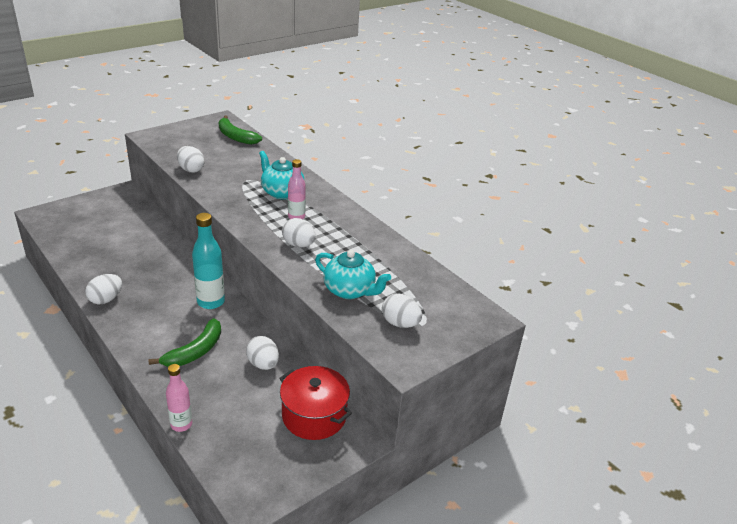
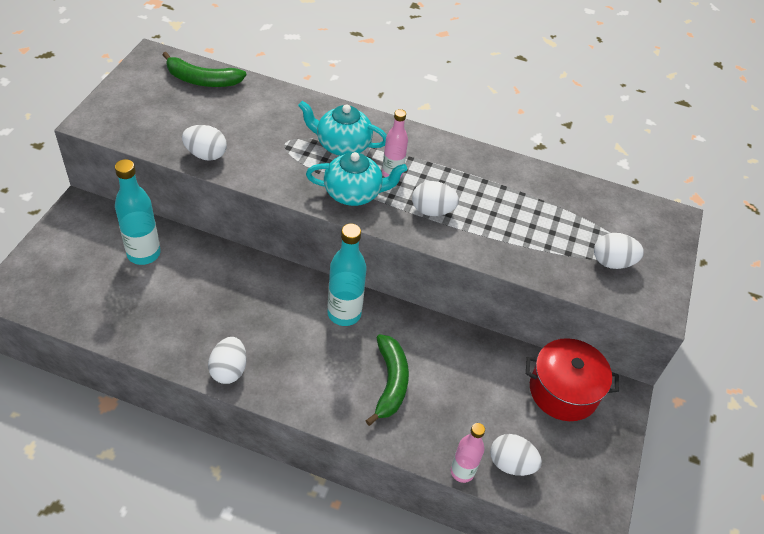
camera: 35 degrees left, 15 degrees up
white egg [246,336,279,370] -> white egg moved to [490,434,542,476]
turquoise teapot [315,250,391,299] -> turquoise teapot moved to [306,152,407,206]
none -> turquoise bottle [115,159,160,265]

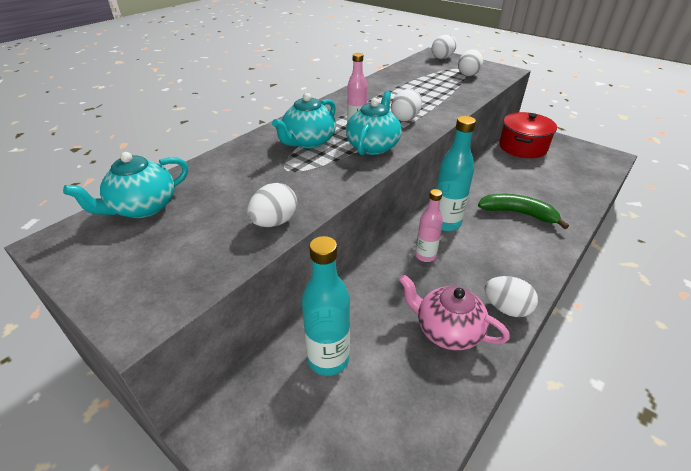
camera: 65 degrees left, 10 degrees down
green banana [162,52,246,87] -> turquoise teapot [63,152,188,218]
pink bottle [451,423,485,483] -> pink bottle moved to [415,189,443,262]
white egg [490,434,542,476] -> white egg moved to [432,35,457,59]
none -> pink teapot [399,275,510,350]

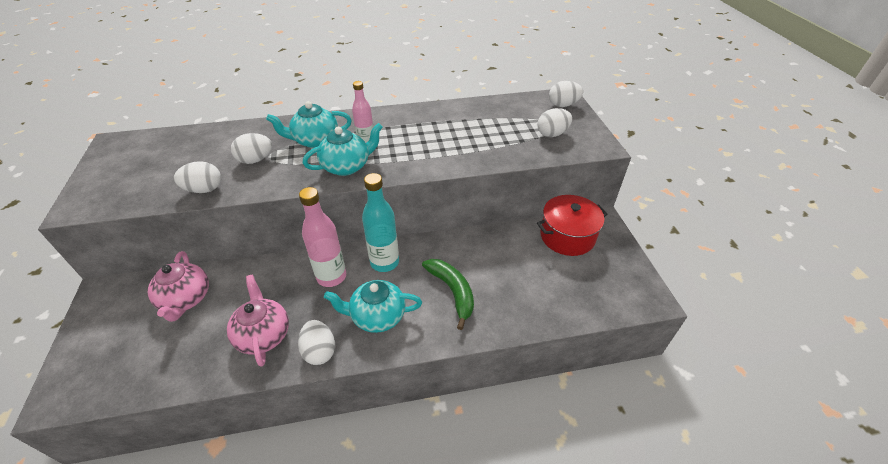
camera: 40 degrees right, 5 degrees up
turquoise teapot [63,152,188,218] -> turquoise teapot moved to [324,280,422,333]
turquoise bottle [302,236,350,376] -> pink teapot [148,251,209,322]
white egg [391,89,422,121] -> white egg moved to [231,133,272,164]
pink bottle [415,189,443,262] -> pink bottle [299,187,346,287], size x1.57

